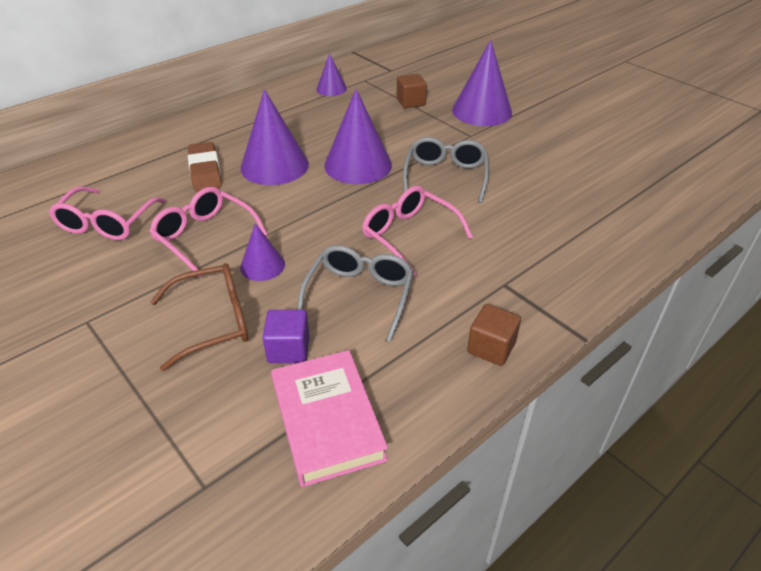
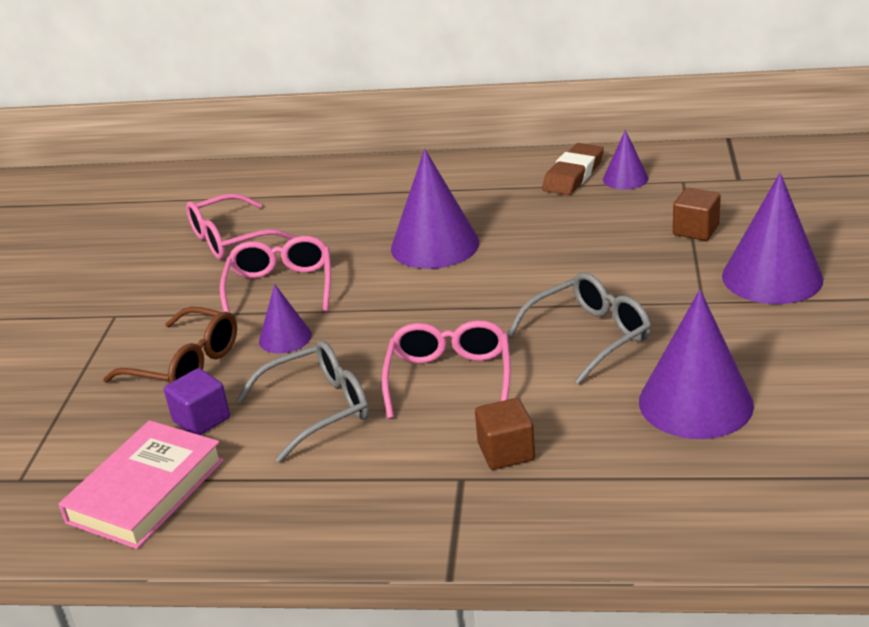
camera: 50 degrees right, 10 degrees down
brown eraser [188,142,222,192] -> brown eraser moved to [542,143,604,195]
purple cone [324,89,392,184] -> purple cone moved to [639,290,754,439]
brown cube [467,304,521,366] -> brown cube moved to [475,398,535,470]

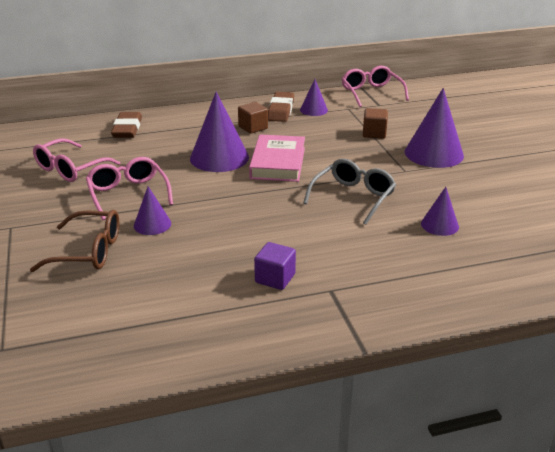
camera: 25 degrees left, 0 degrees up
pink book [58,420,224,549] -> pink book moved to [249,134,305,182]
purple cube [164,368,230,435] -> purple cube moved to [254,242,296,290]
grey glasses [236,340,369,463] -> none
pink glasses [382,320,511,419] -> pink glasses moved to [342,66,409,107]
brown cube [475,398,535,470] -> brown cube moved to [238,102,268,134]
purple cone [639,290,754,439] -> purple cone [421,187,459,236], size x0.54
none -> brown eraser [111,112,142,138]

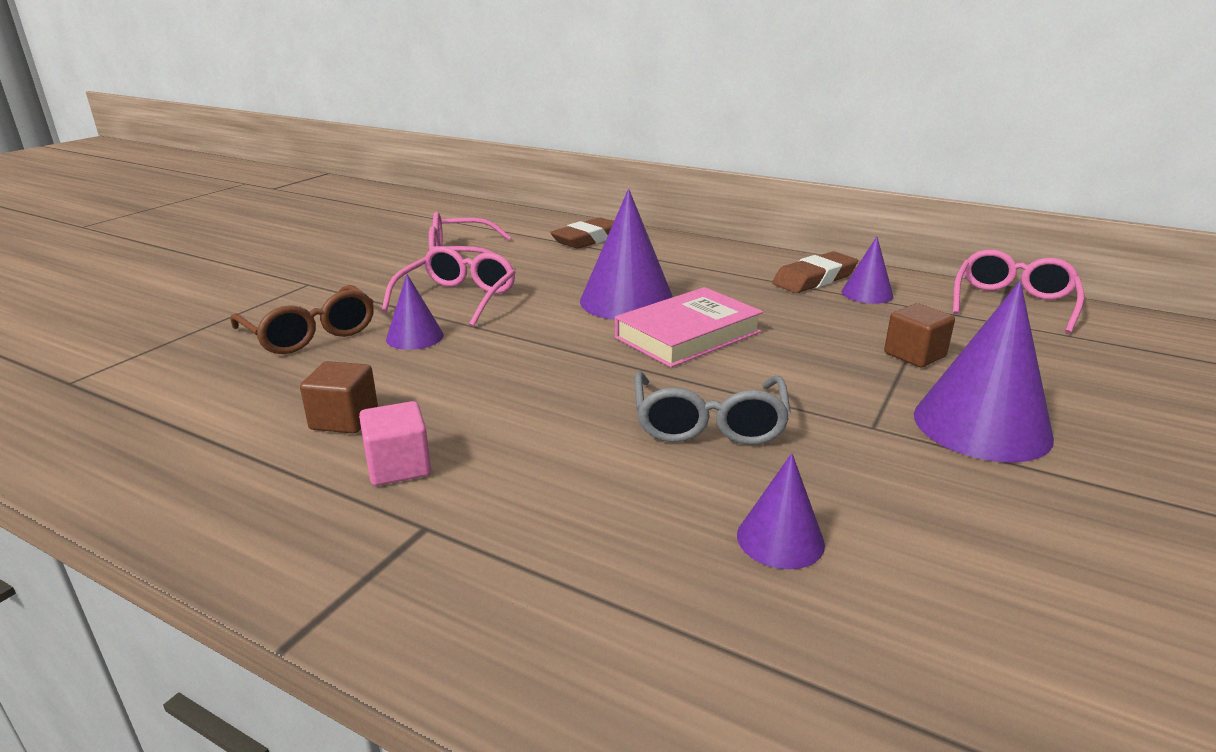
camera: 45 degrees right, 5 degrees down
brown cube [238,102,268,134] -> brown cube moved to [300,361,378,434]
purple cube [254,242,296,290] -> pink cube [359,401,431,486]
grey glasses [303,159,396,225] -> grey glasses turned 105 degrees clockwise [635,372,791,445]

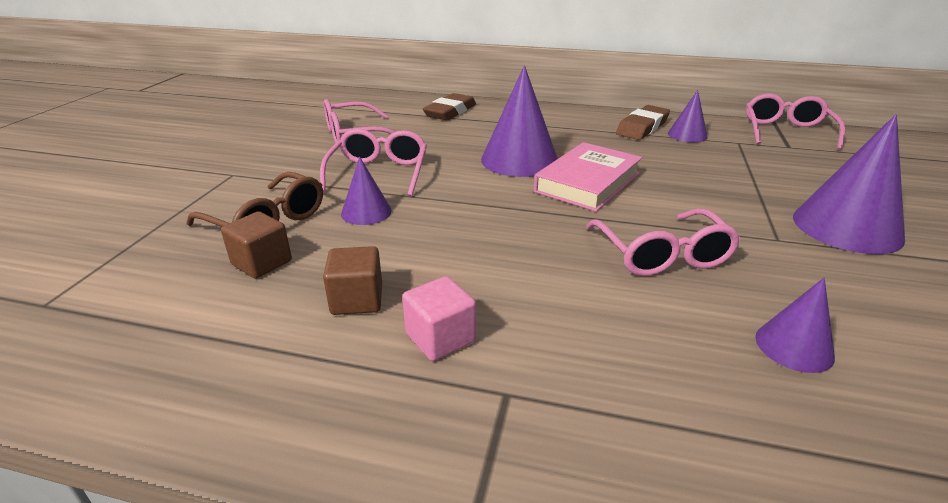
camera: 15 degrees left, 5 degrees up
grey glasses [635,372,791,445] -> pink glasses [586,209,741,276]
brown cube [884,303,955,367] -> brown cube moved to [221,211,292,279]

